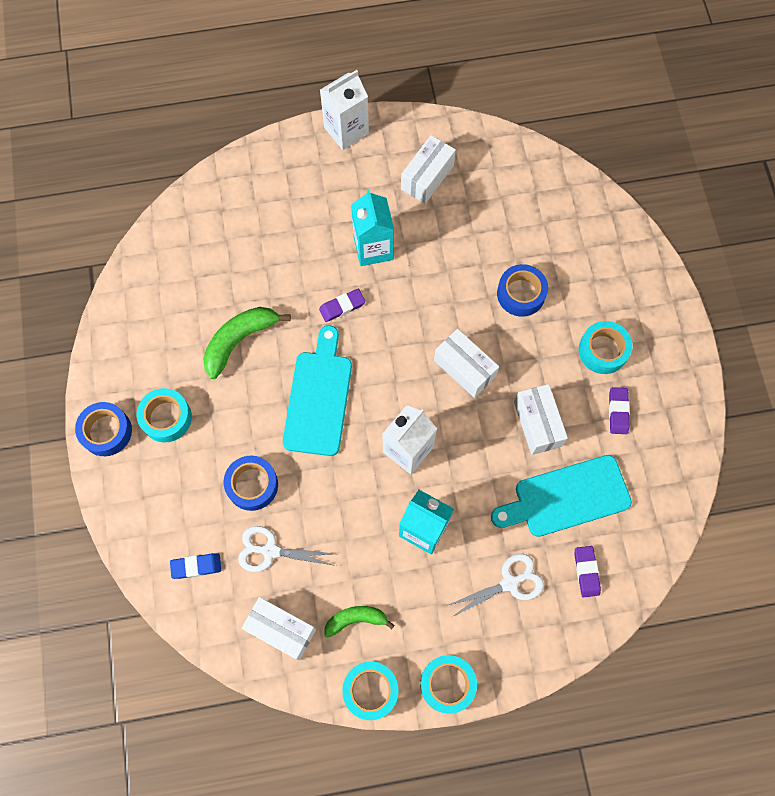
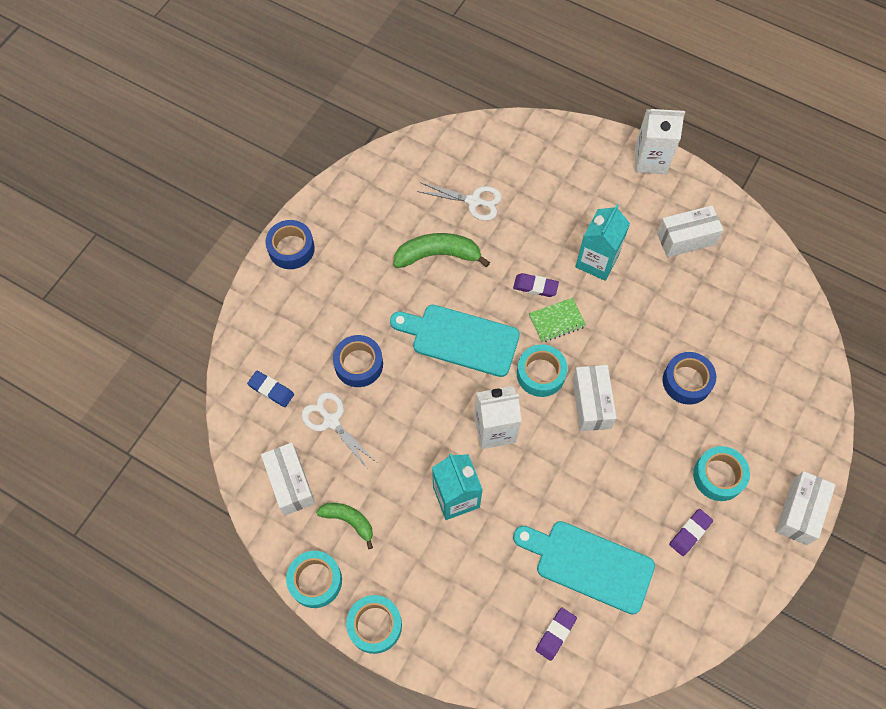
camera: 40 degrees right, 5 degrees down
turquoise tape [137,388,192,443] -> turquoise tape moved to [517,344,567,397]
turquoise cutting board [283,325,352,456] -> turquoise cutting board turned 120 degrees counterclockwise [390,305,520,377]
white scissors [449,554,544,617] -> white scissors moved to [417,182,502,221]
white box [514,384,568,455] -> white box moved to [775,471,835,545]
none -> green notebook [529,298,586,343]

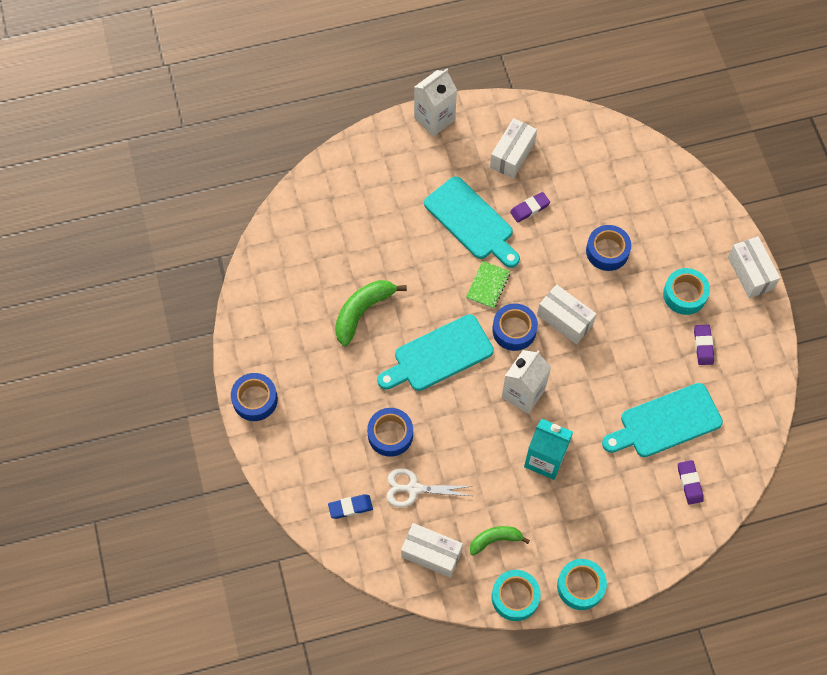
camera: 45 degrees left, 0 degrees up
white scissors [417,182,502,221] -> none
purple eraser [513,273,559,297] -> purple eraser moved to [510,192,550,223]
turquoise tape [517,344,567,397] -> blue tape [492,303,538,351]
turquoise carton [575,204,630,281] -> turquoise cutting board [424,176,520,268]

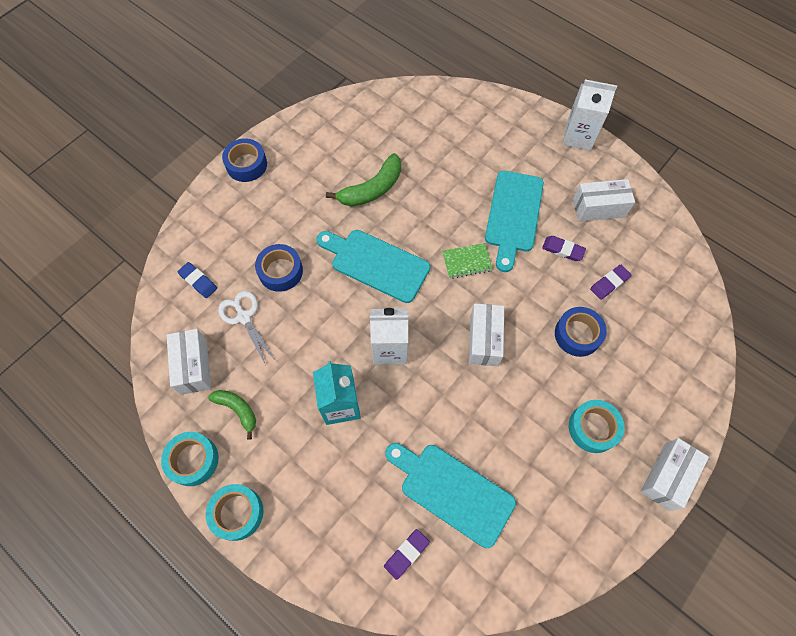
camera: 55 degrees right, 0 degrees up
green banana [335,280,407,346] -> green banana turned 135 degrees clockwise [326,153,401,207]
blue tape [492,303,538,351] -> none
purple eraser [694,325,714,365] -> purple eraser moved to [590,265,631,300]

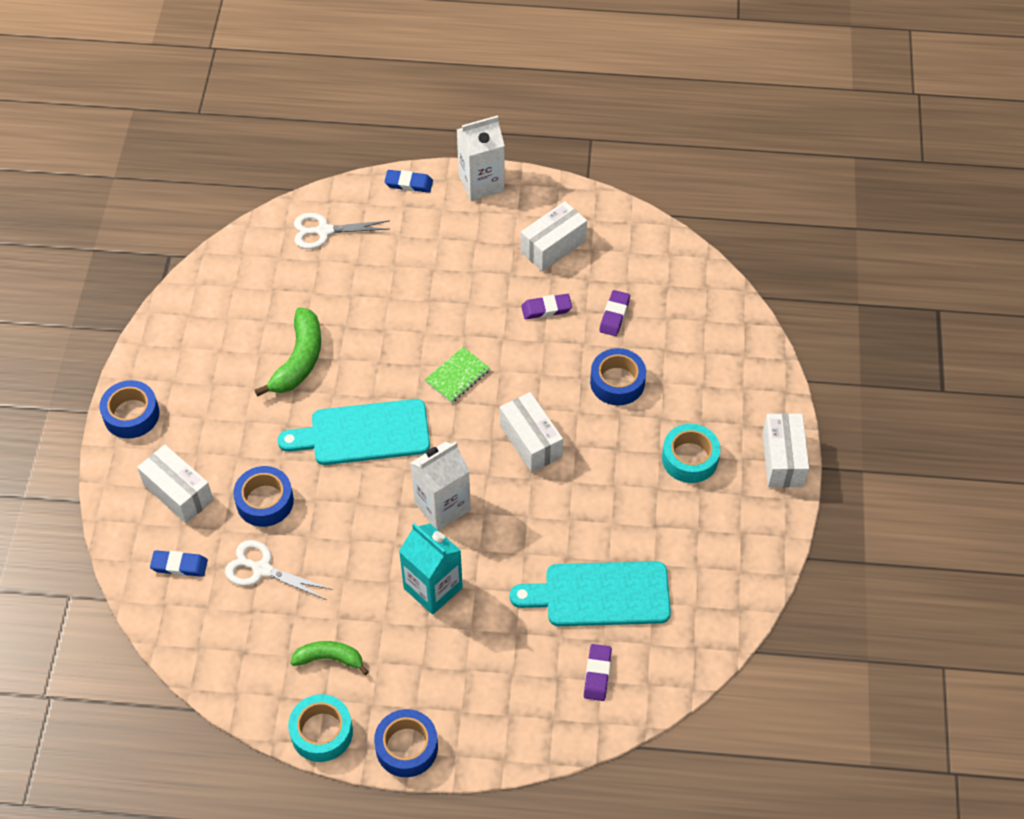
camera: 35 degrees left, 10 degrees down
white box [167,329,211,395] -> white box moved to [137,445,213,523]
turquoise tape [206,484,263,541] -> blue tape [374,709,438,777]
turquoise cutting board [485,171,544,272] -> none
none -> white scissors [294,213,390,249]
none -> blue eraser [384,170,433,193]

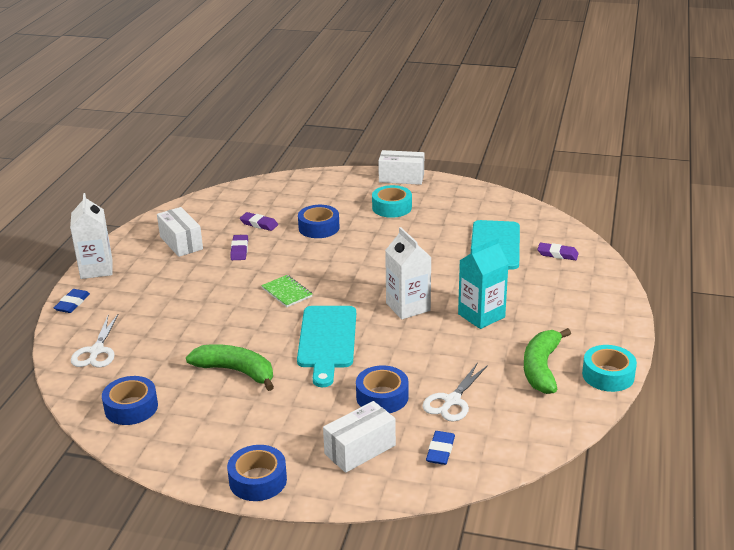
camera: 80 degrees left, 25 degrees down
green banana [290,641,369,675] -> green banana [524,328,571,394], size x1.58
blue tape [374,709,438,777] -> blue tape moved to [102,376,158,425]
white box [500,392,563,472] -> none

